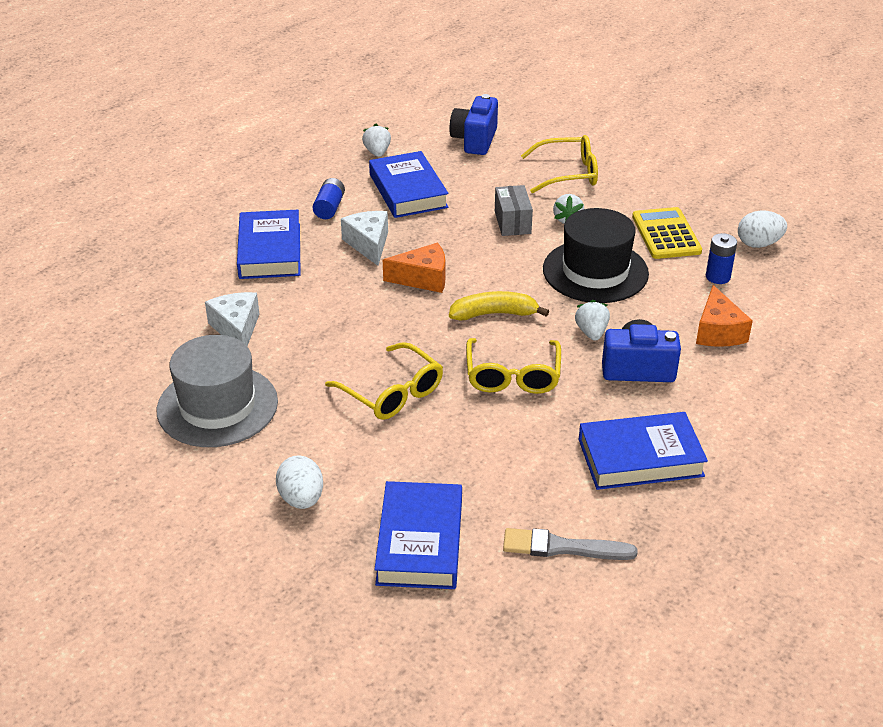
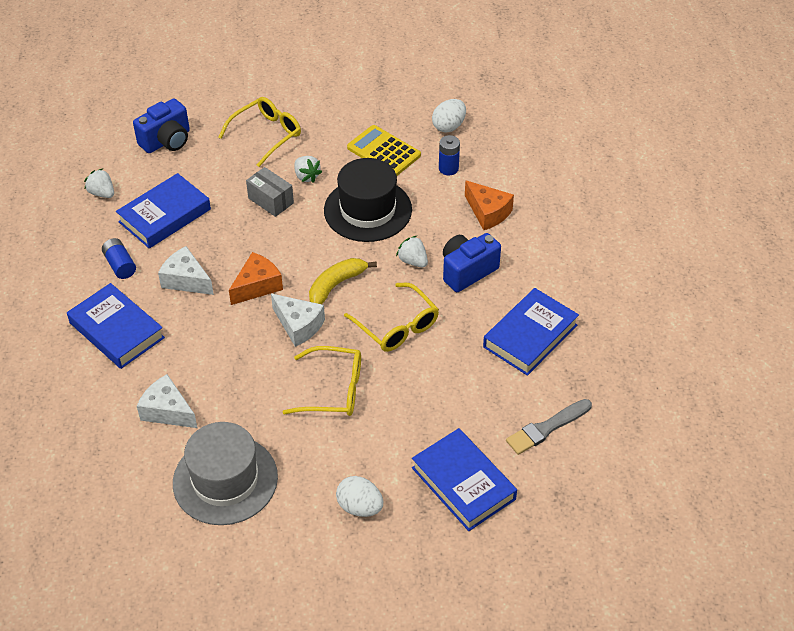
camera: 40 degrees left, 10 degrees up
blue book [369,151,449,218] -> blue book turned 75 degrees counterclockwise [116,173,211,249]
blue camera [449,94,498,155] -> blue camera turned 105 degrees counterclockwise [133,99,190,153]
none -> white cheese [271,294,325,347]

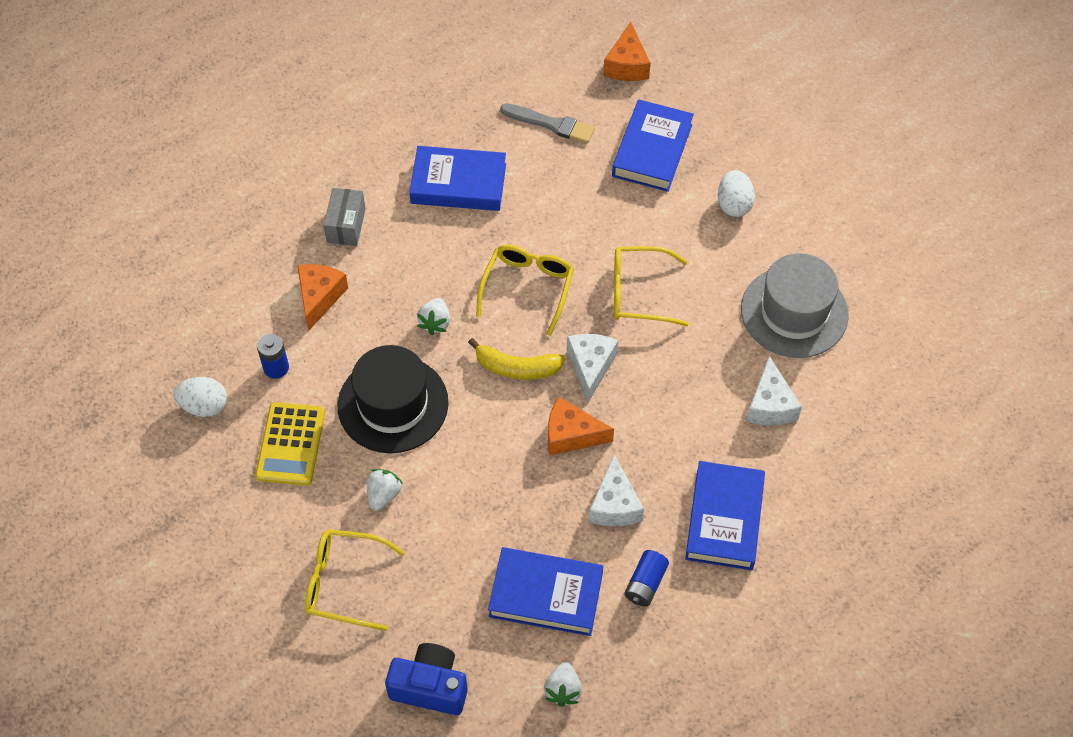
camera: 125 degrees left, 10 degrees up
grey box [246,167,294,217] -> grey box moved to [323,188,366,246]
yellow glasses [283,346,361,416] -> yellow glasses turned 60 degrees counterclockwise [614,246,689,326]
blue camera [443,233,501,292] -> none
none -> orange cheese [603,22,651,81]

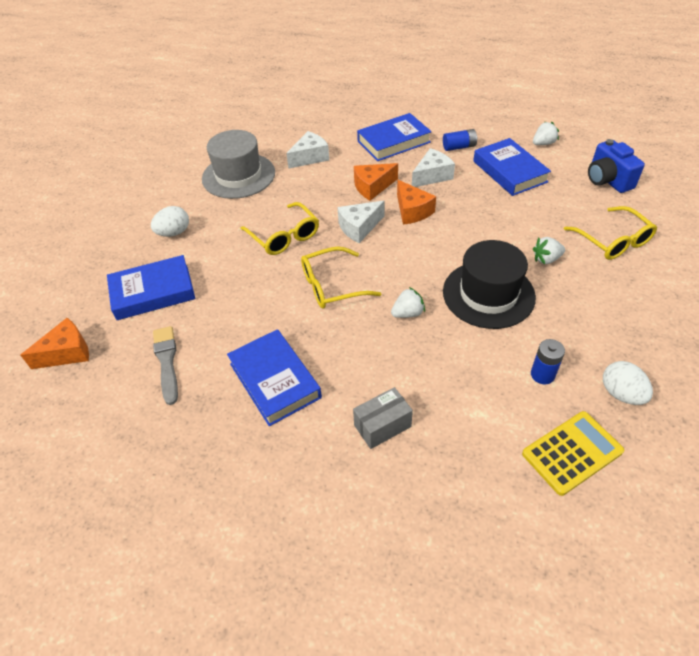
camera: 125 degrees left, 10 degrees down
yellow calculator [255,402,325,486] -> yellow calculator moved to [522,411,624,496]
orange cheese [297,264,348,330] -> orange cheese moved to [354,163,398,201]
yellow banana [468,338,565,380] -> none

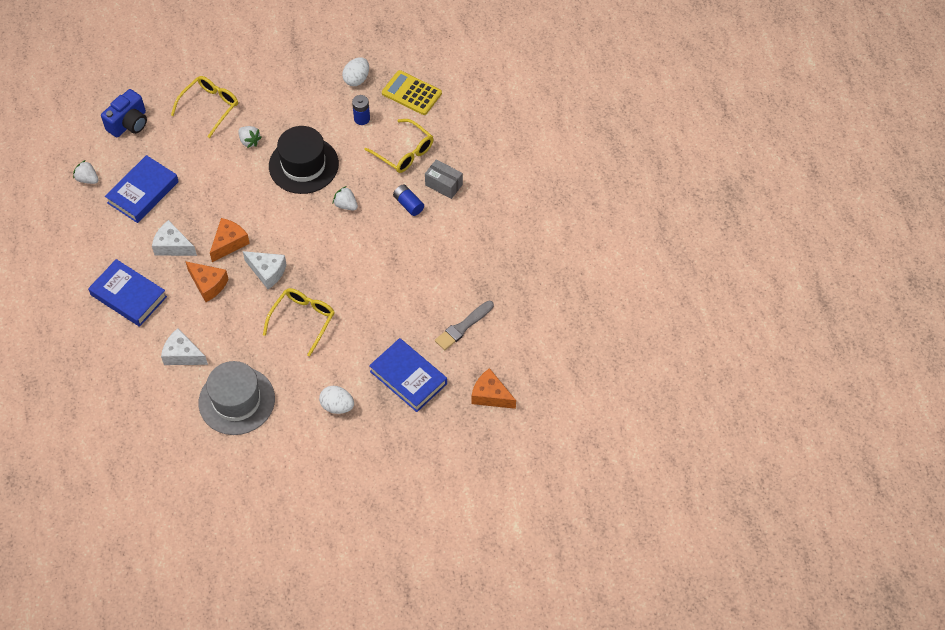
camera: 120 degrees left, 10 degrees up
blue book [227,329,322,426] -> none
yellow glasses [301,247,382,309] -> yellow glasses moved to [364,119,433,173]
blue battery [443,129,477,151] -> blue battery moved to [393,184,424,216]

